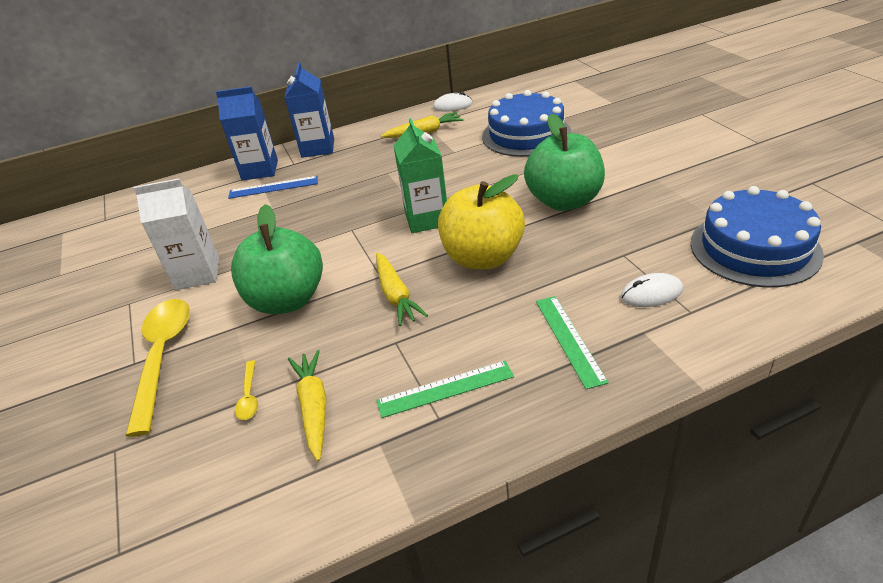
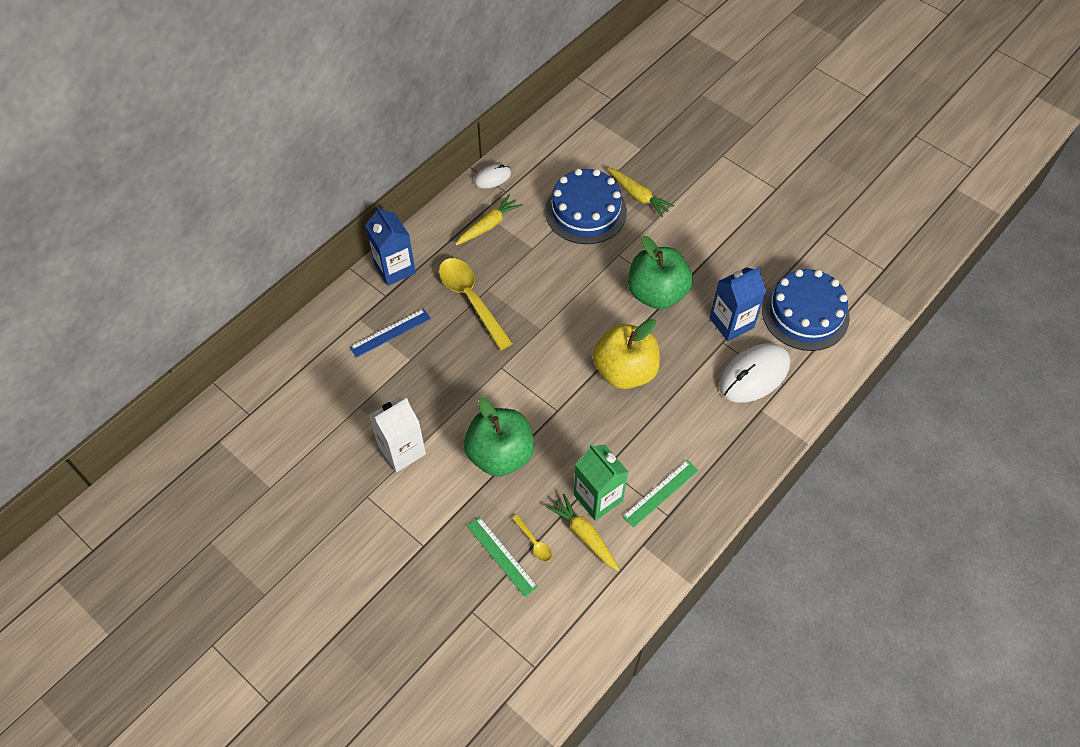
camera: 30 degrees left, 20 degrees up
yellow spoon [126,299,190,437] -> yellow spoon moved to [439,258,513,350]
blue carton [216,86,278,180] -> blue carton moved to [709,267,766,341]
yellow carrot [376,253,428,326] -> yellow carrot moved to [608,168,674,217]
green carton [393,118,447,233] -> green carton moved to [574,444,628,521]
green ruler [536,296,609,389] -> green ruler moved to [467,517,538,597]
white mouse [621,273,683,307] -> white mouse [719,343,790,403], size x1.89

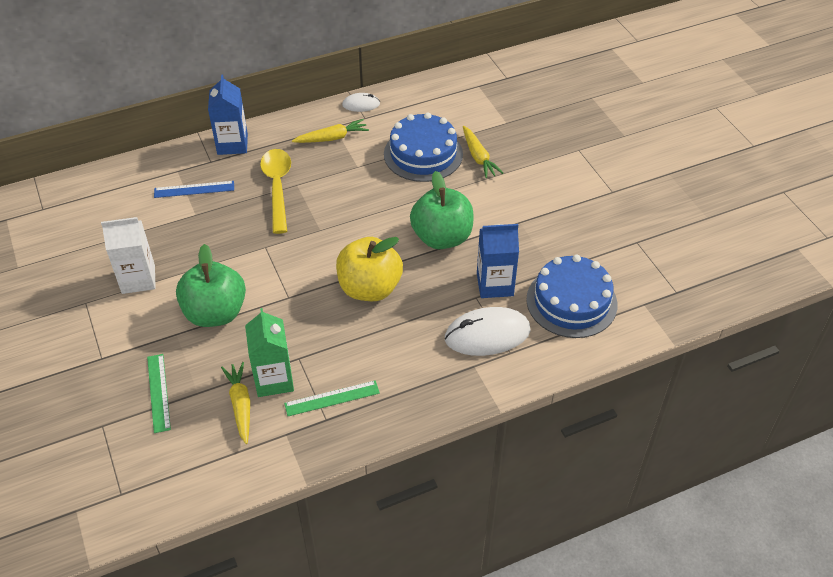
camera: 25 degrees right, 10 degrees down
yellow spoon [512,515,552,562] -> none

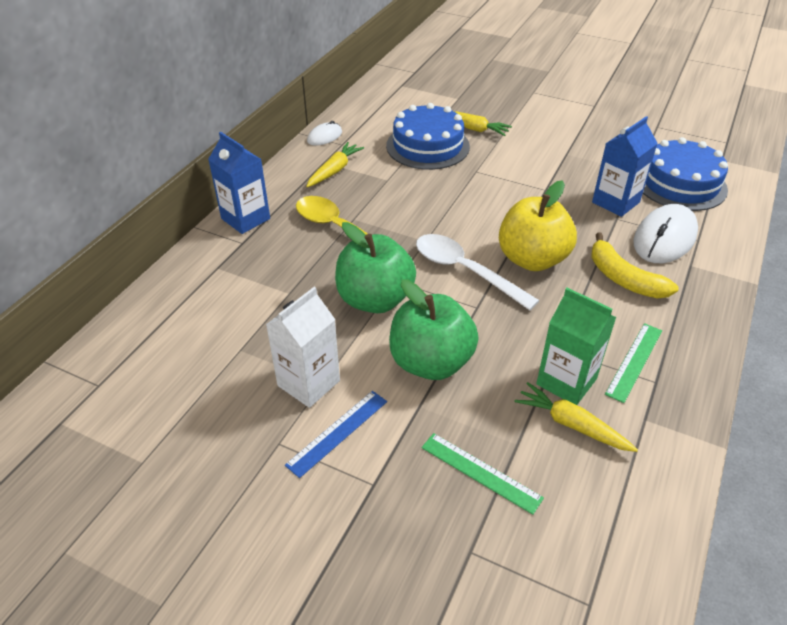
camera: 40 degrees left, 5 degrees down
blue ruler [154,181,234,198] -> blue ruler moved to [285,391,387,478]
green apple [410,171,474,249] -> green apple moved to [335,222,416,313]
none -> white spoon [416,234,540,310]
none -> yellow banana [591,232,679,298]

